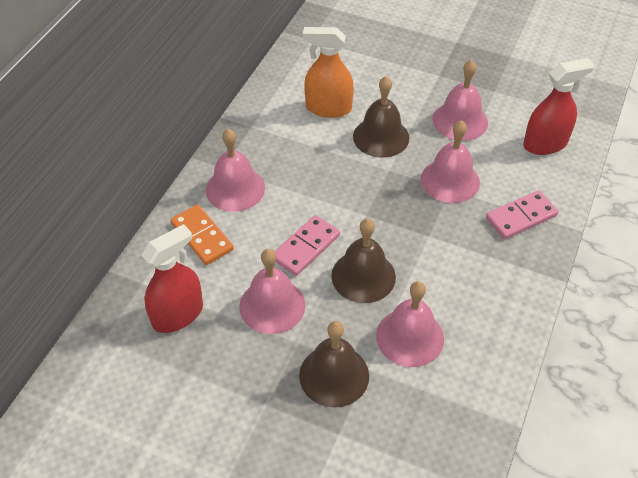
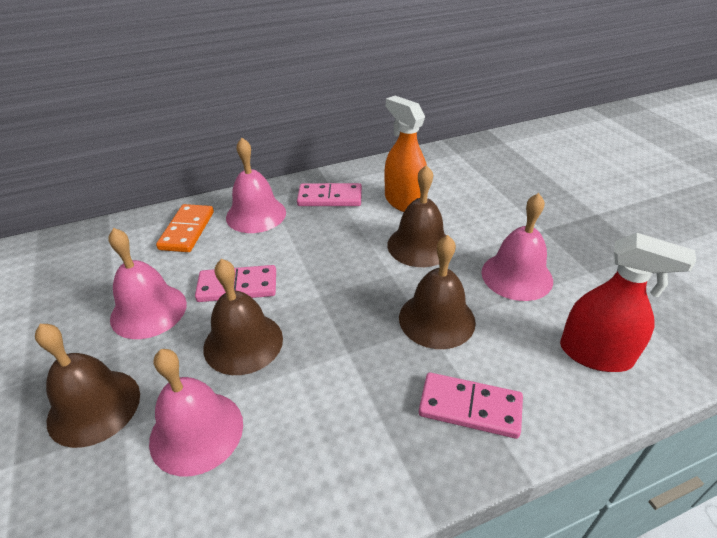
camera: 45 degrees right, 10 degrees down
red spray bottle [142,224,203,333] -> none
pink bell [421,120,480,203] -> brown bell [399,235,476,349]
none -> pink domino [297,183,362,206]

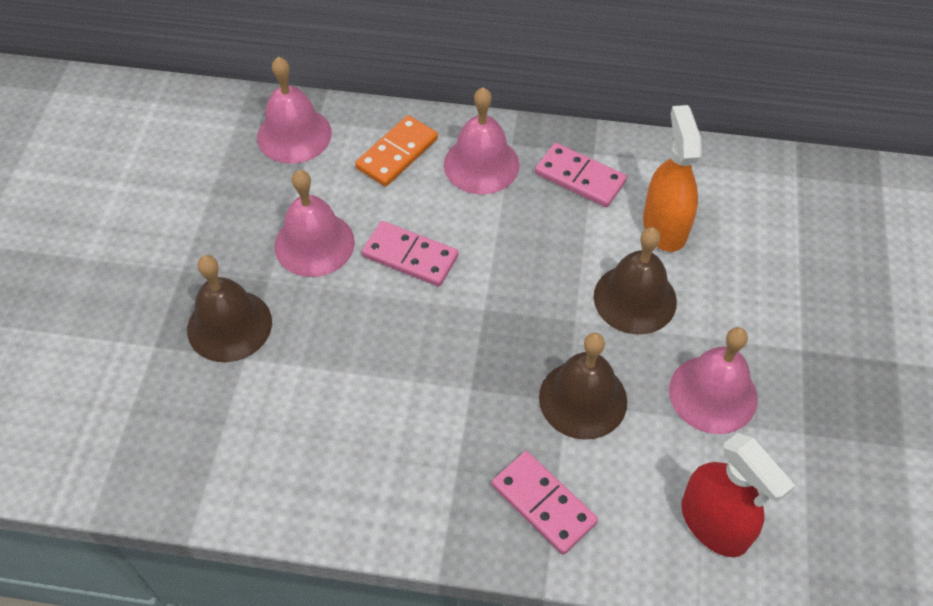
camera: 30 degrees right, 15 degrees up
pink bell [149,349,243,477] -> pink bell moved to [257,57,332,164]
brown bell [203,259,283,375] -> none

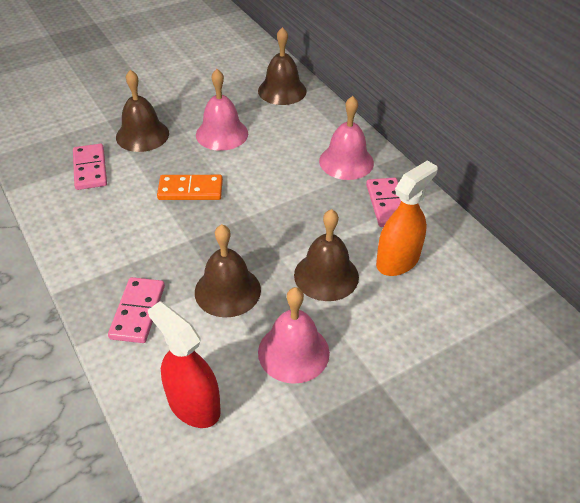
camera: 50 degrees right, 10 degrees down
pink bell [257,57,332,164] -> brown bell [258,27,307,105]
orange domino [355,115,438,187] -> orange domino moved to [157,175,223,200]
pink domino [362,221,458,286] -> pink domino moved to [73,143,107,190]
red spray bottle [681,433,795,557] -> red spray bottle turned 120 degrees clockwise [148,301,221,428]

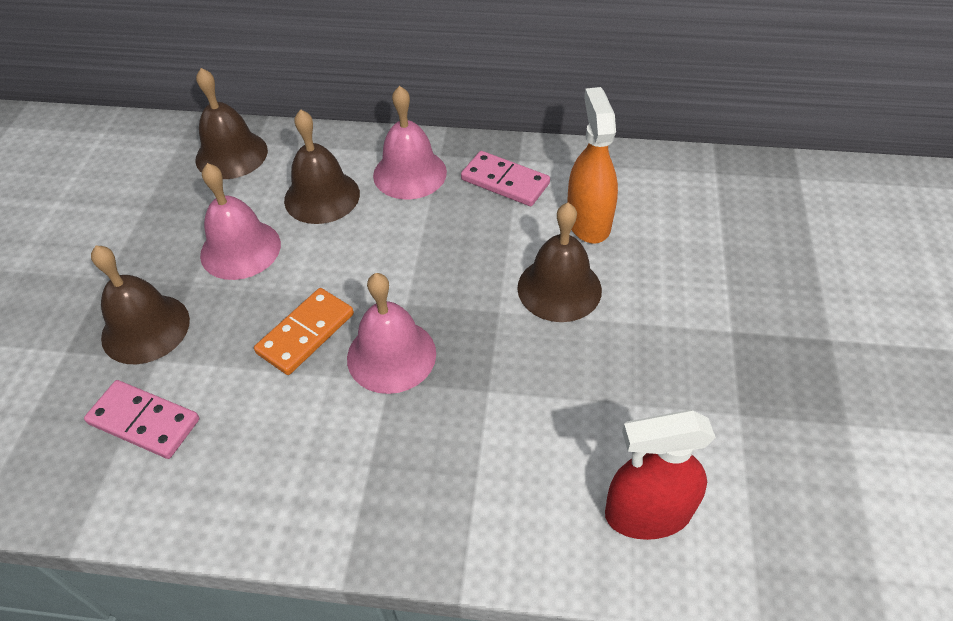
camera: 50 degrees left, 5 degrees up
pink domino [108,277,165,343] -> none
brown bell [195,224,261,317] -> brown bell moved to [284,109,360,224]
pink bell [258,287,330,384] -> pink bell moved to [347,273,436,394]

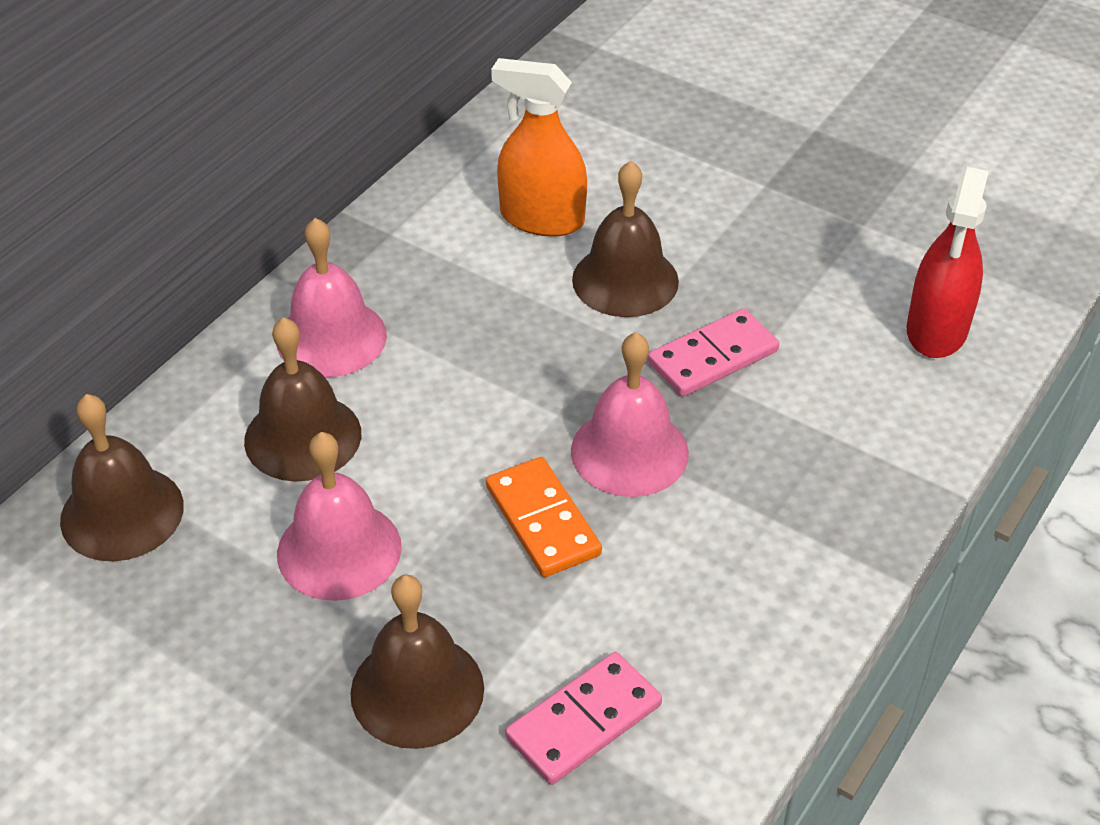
camera: 65 degrees left, 5 degrees down
pink domino [461,151,550,206] -> pink domino moved to [648,309,779,397]

